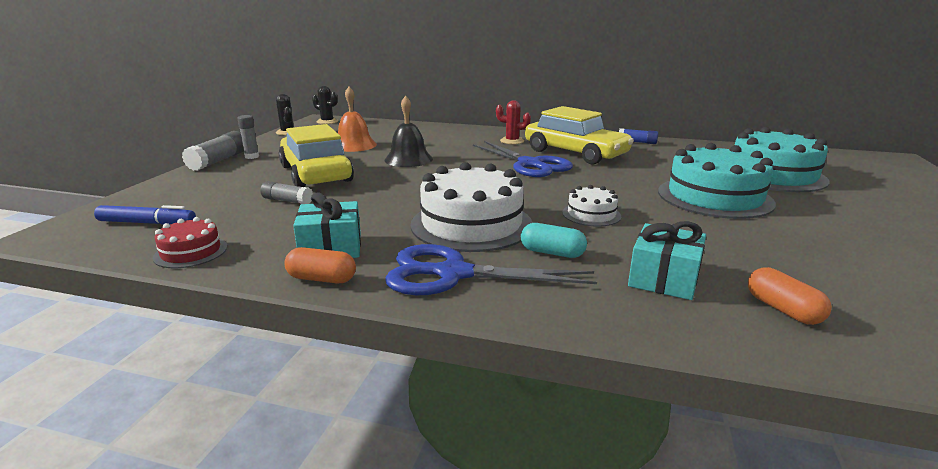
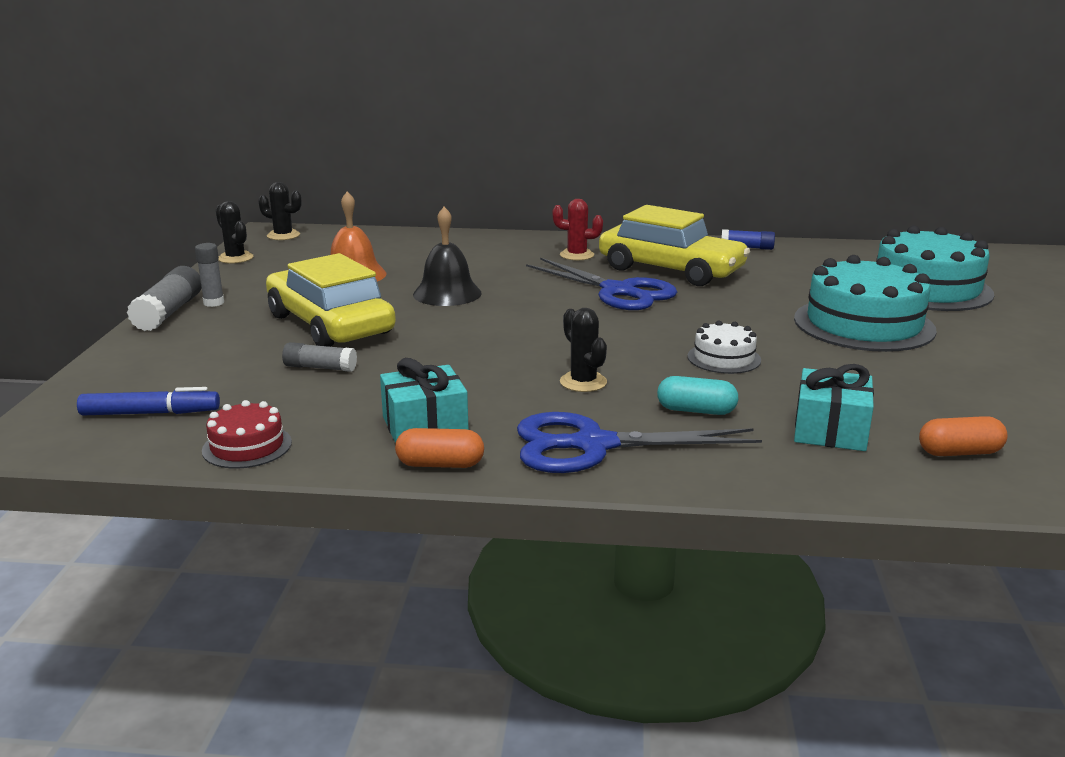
camera: 10 degrees left, 0 degrees up
white cake [411,162,533,252] -> black cactus [560,308,607,392]
orange capsule [748,267,832,325] -> orange capsule turned 60 degrees counterclockwise [919,416,1007,456]

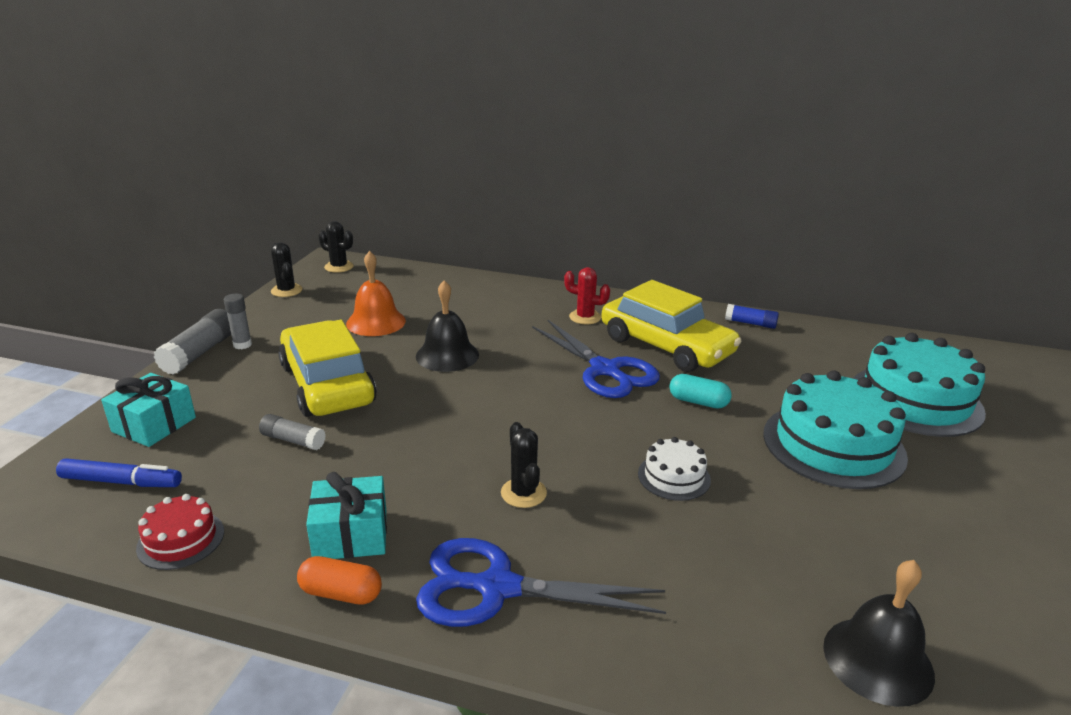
camera: 10 degrees right, 5 degrees up
turquoise capsule [657,376,738,415] -> turquoise capsule moved to [670,374,732,409]
turquoise gift [794,364,874,451] -> turquoise gift moved to [101,373,196,447]
orange capsule [919,416,1007,456] -> black bell [823,560,935,707]

